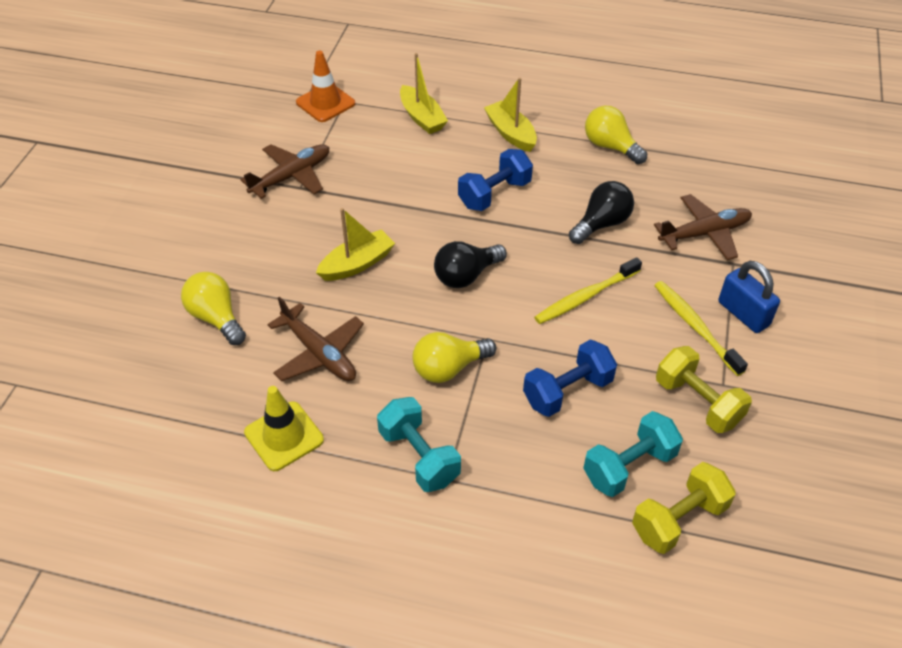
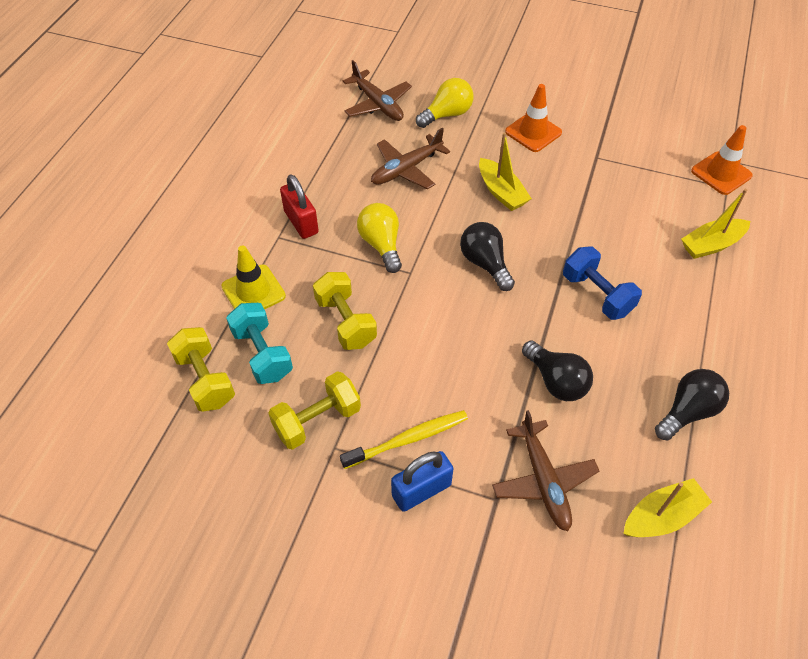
camera: 95 degrees right, 5 degrees up
brown plane [240,144,329,199] -> brown plane moved to [343,60,412,121]
yellow traffic cone [244,386,324,471] -> yellow traffic cone moved to [221,245,286,309]
turquoise dumbbell [377,397,461,492] -> red padlock [280,174,319,239]
yellow boat [484,78,537,152] -> yellow boat moved to [623,478,712,537]
blue dumbbell [523,339,617,417] -> yellow dumbbell [313,272,377,350]
yellow toothbrush [534,257,642,324] -> none
yellow light bulb [585,106,647,164] -> black light bulb [655,369,729,441]
none -> orange traffic cone [505,84,562,152]

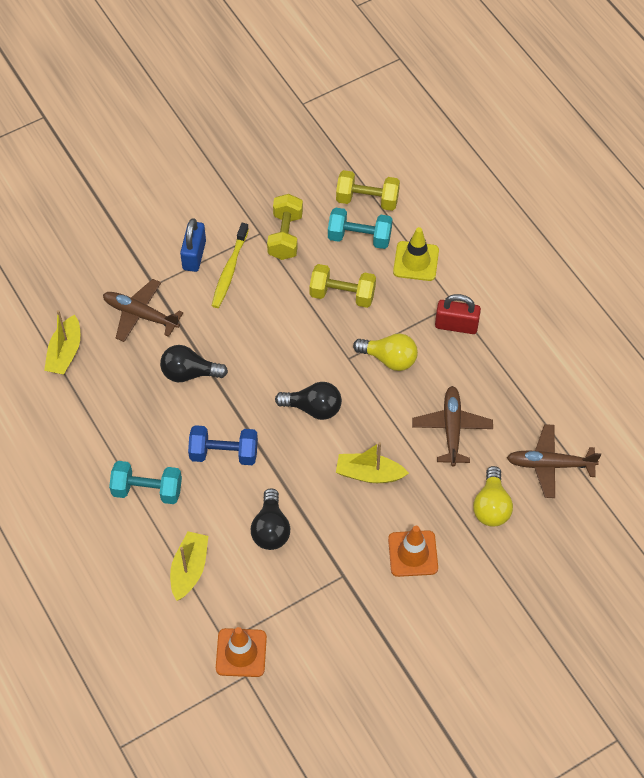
camera: 130 degrees right, 5 degrees up
black light bulb [655,369,729,441] -> black light bulb moved to [251,488,290,550]
none -> turquoise dumbbell [109,461,182,504]

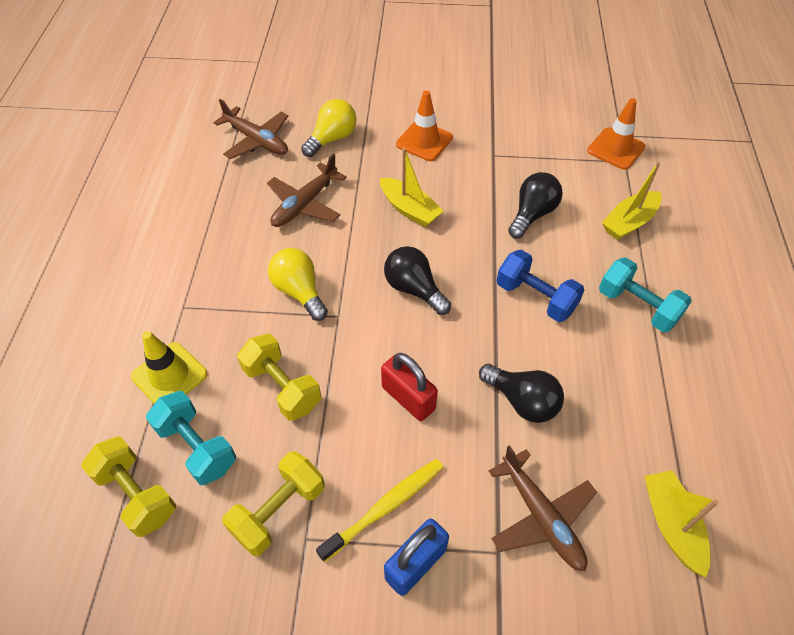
camera: 145 degrees left, 5 degrees down
yellow boat [44,310,80,375] -> yellow boat turned 60 degrees counterclockwise [644,470,719,578]
red padlock [435,294,481,334] -> red padlock moved to [381,353,438,421]

